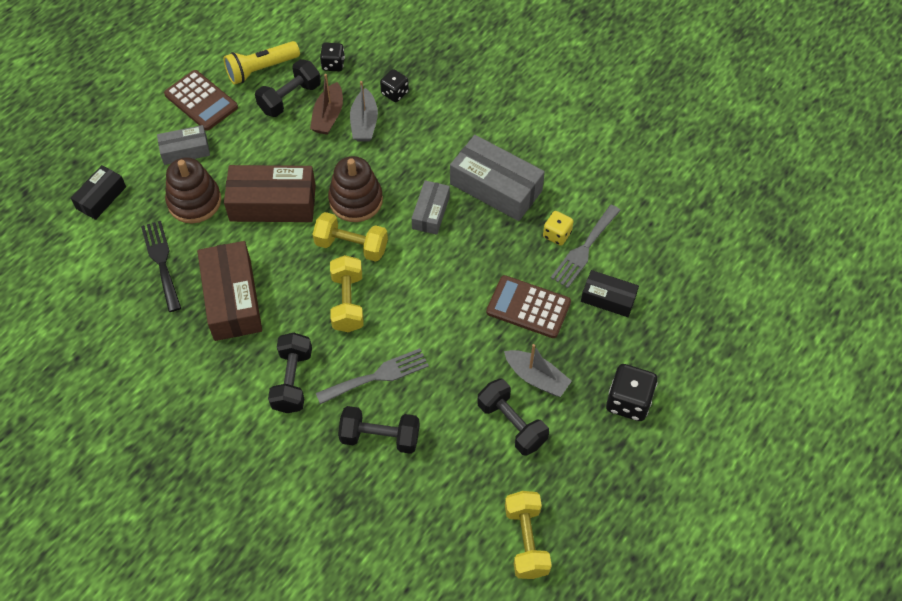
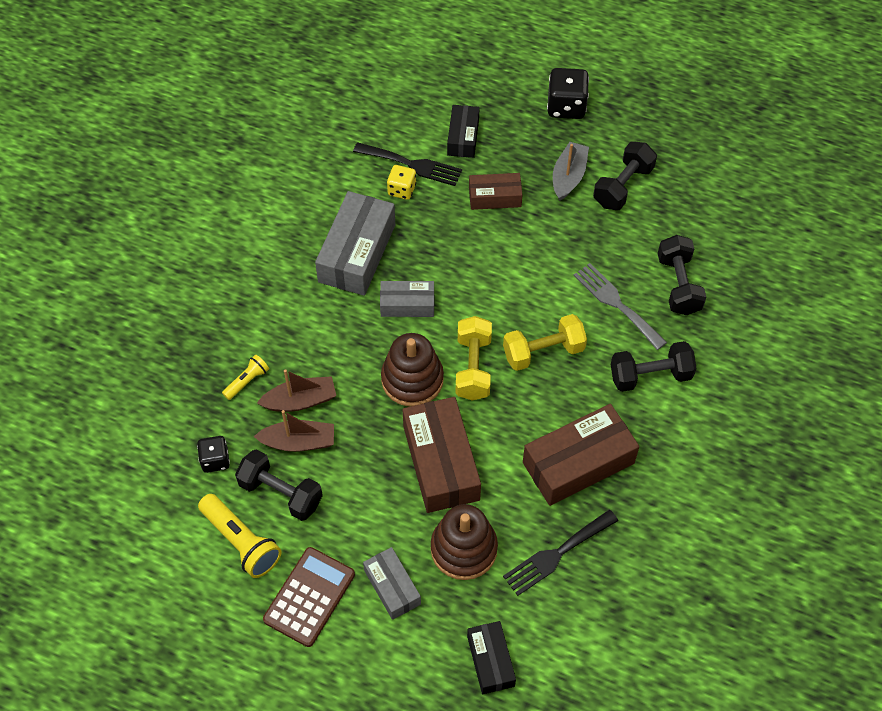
camera: 105 degrees left, 0 degrees up
black box [71,165,126,220] -> black box turned 60 degrees clockwise [467,621,516,694]
grey boat [350,81,378,142] -> brown boat [257,369,336,412]
black dice [380,69,409,102] -> yellow flashlight [222,355,269,400]
brown calculator [486,275,571,338] -> brown box [469,173,522,210]
yellow dumbbell [505,491,552,579] -> none
grey fork [551,205,621,288] -> black fork [353,142,462,186]

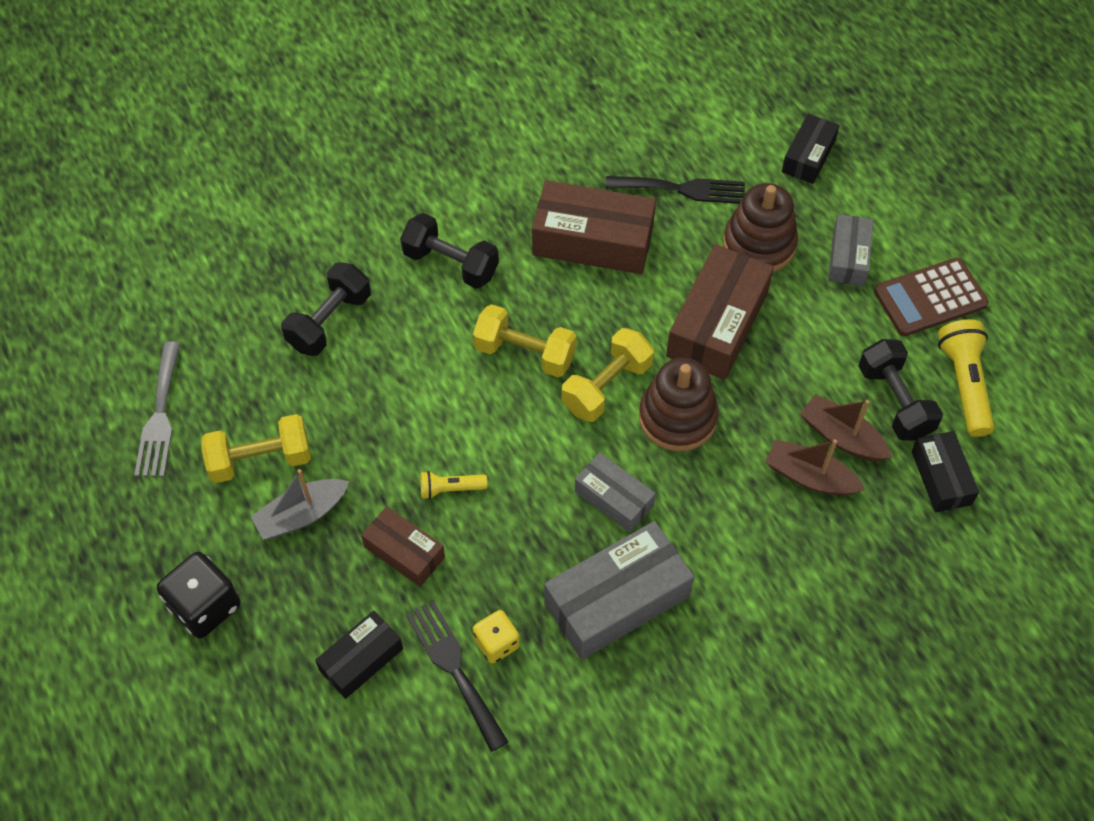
camera: 140 degrees left, 0 degrees up
black dice [197,436,230,473] -> black box [912,431,979,512]
yellow flashlight [222,355,269,400] -> yellow flashlight moved to [421,471,487,499]
grey fork [574,263,667,350] -> grey fork moved to [134,342,181,477]
black dumbbell [593,141,657,210] -> yellow dumbbell [201,414,311,483]

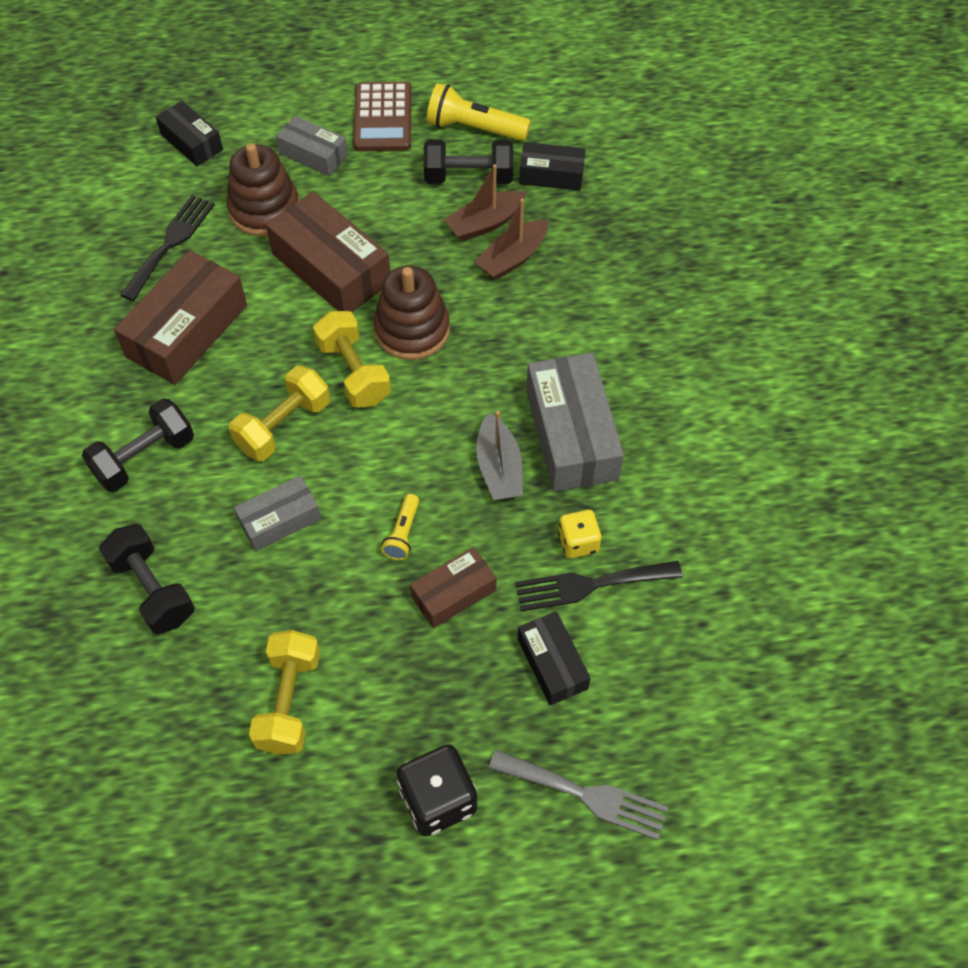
camera: 70 degrees left, 0 degrees up
grey fork [134,342,181,477] -> grey fork moved to [489,750,668,840]
grey boat [251,469,349,540] -> grey boat moved to [476,411,523,500]
grey box [575,453,656,533] -> grey box moved to [234,476,321,551]

